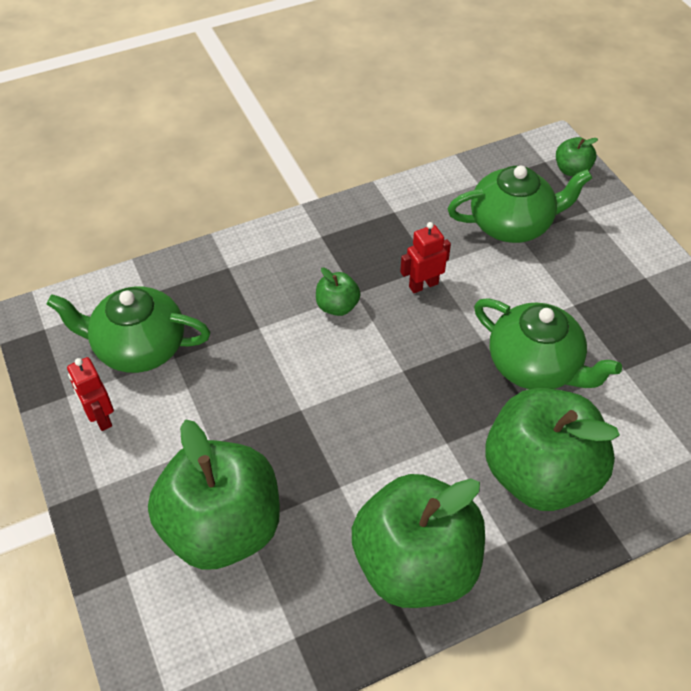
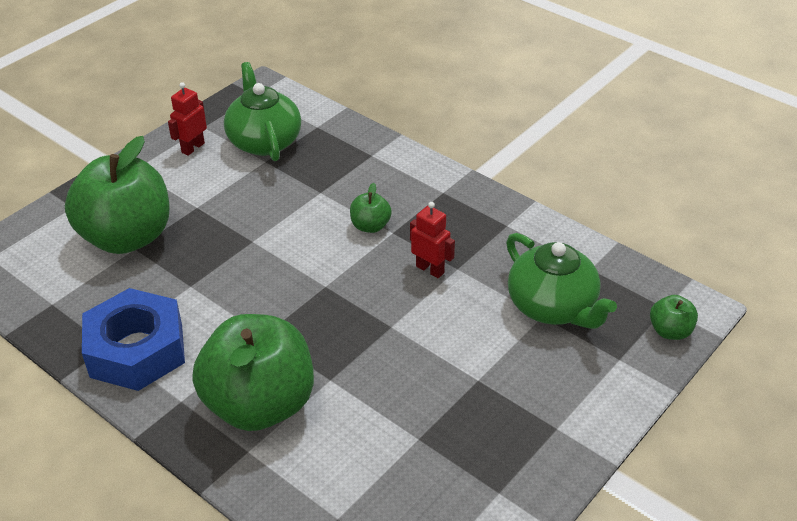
camera: 65 degrees right, 10 degrees down
green apple [352,474,485,608] -> blue nut [82,288,185,391]
green teapot [474,298,622,389] -> none

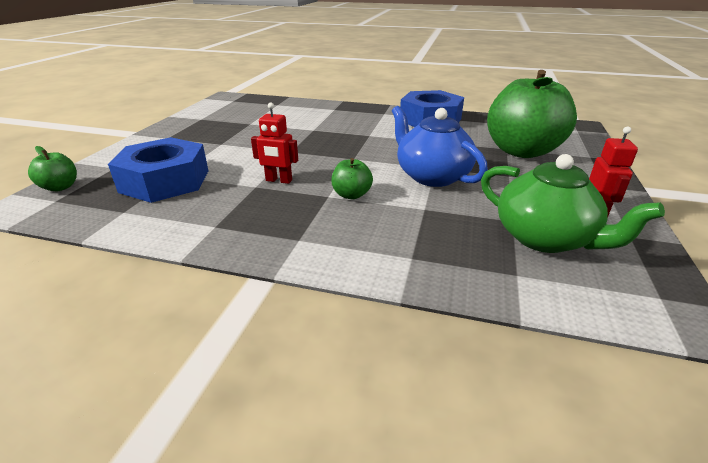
camera: 155 degrees right, 10 degrees down
green apple [192,314,314,431] -> none
green teapot [506,233,617,329] -> blue nut [108,137,208,203]
none -> blue teapot [392,106,488,187]

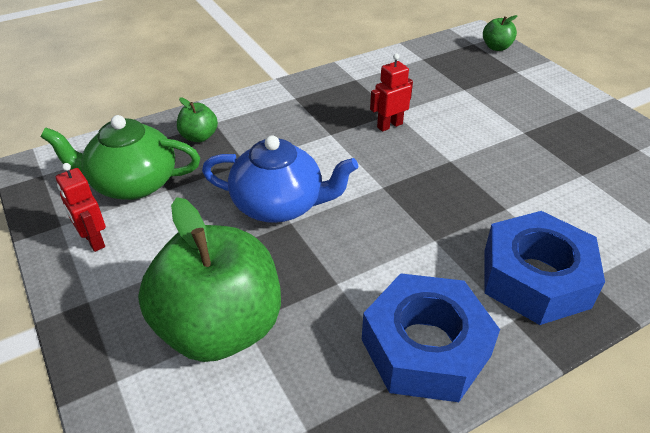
camera: 135 degrees right, 10 degrees up
blue nut [108,137,208,203] -> blue nut moved to [484,211,605,325]
green apple [331,158,373,199] -> green apple moved to [177,97,218,142]

